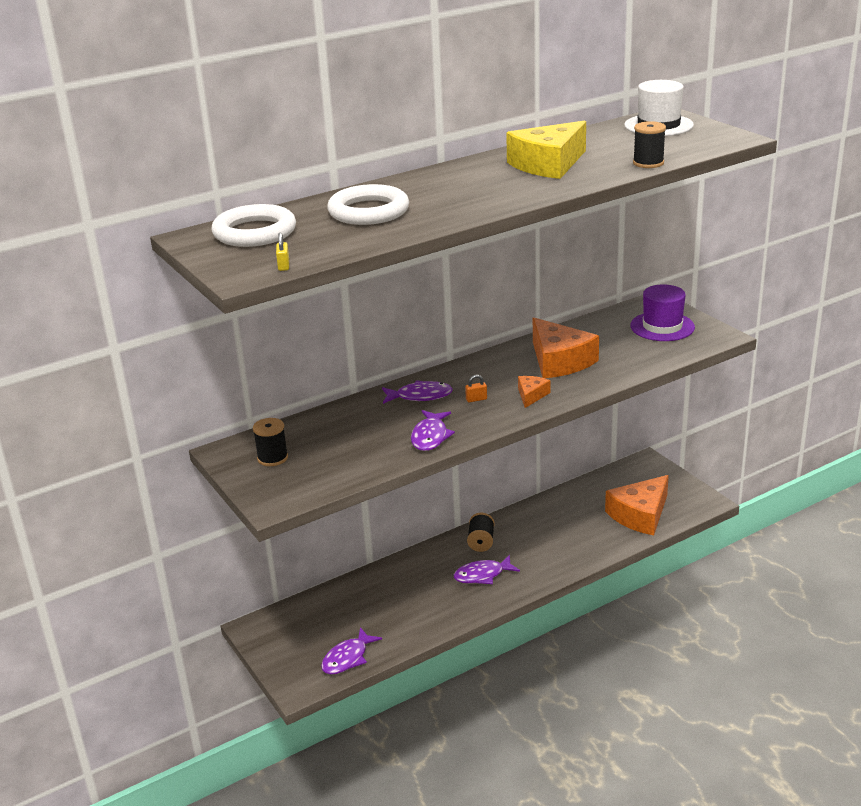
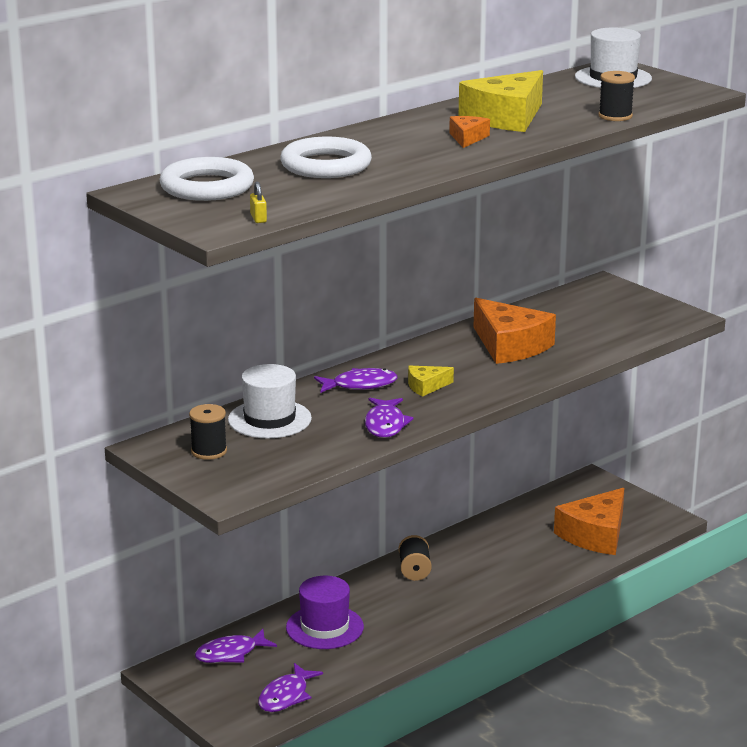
camera: 10 degrees left, 5 degrees down
purple fish [454,555,520,584] -> purple fish moved to [195,629,277,663]
orange padlock [465,375,487,402] -> yellow cheese [408,366,454,397]
orange cheese [518,376,551,408] -> orange cheese moved to [449,116,490,148]
purple hat [630,284,695,341] -> purple hat moved to [286,576,364,649]
none -> white hat [228,364,312,438]

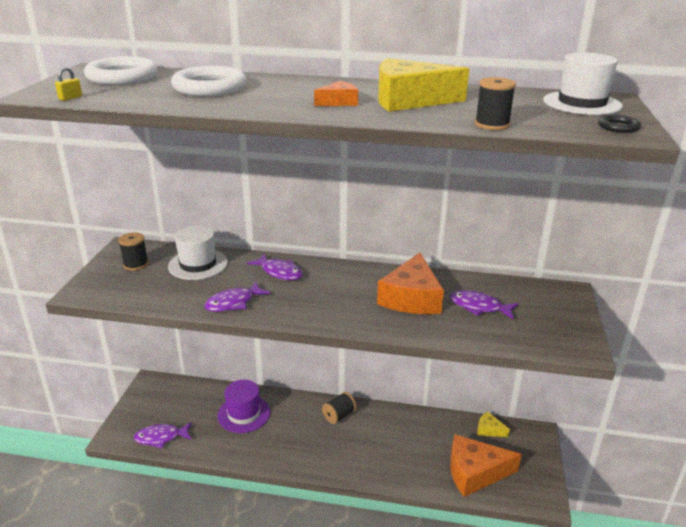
camera: 50 degrees right, 5 degrees up
purple fish [195,629,277,663] -> purple fish moved to [450,290,518,319]
yellow cheese [408,366,454,397] -> yellow cheese moved to [477,411,510,437]
none -> black ring [598,115,641,133]

